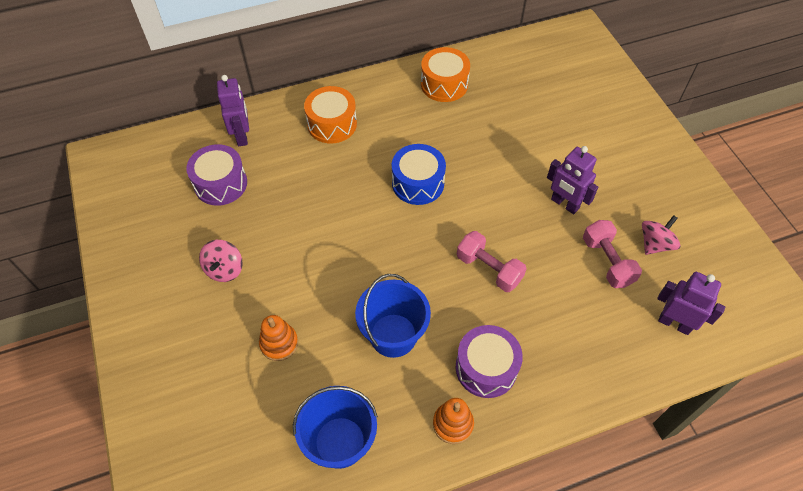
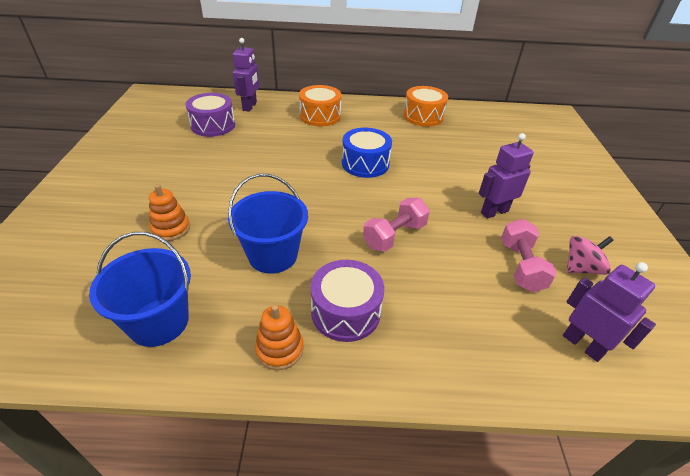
camera: 20 degrees right, 15 degrees down
pink spinning top [199,240,243,282] -> none
pink dumbbell [457,231,527,292] -> pink dumbbell turned 75 degrees clockwise [363,198,430,252]
purple robot [547,146,598,214] -> purple robot turned 90 degrees clockwise [479,133,534,219]

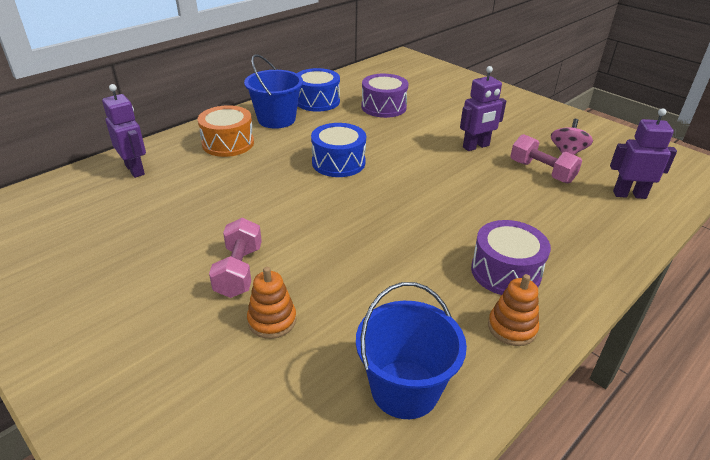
camera: 45 degrees left, 5 degrees down
purple drum [186,93,235,137] -> purple drum moved to [361,74,408,118]
blue bucket [228,174,308,274] -> blue bucket moved to [244,54,303,129]
pink dumbbell [363,198,430,252] -> pink dumbbell moved to [209,218,262,298]
orange drum [403,86,448,127] -> blue drum [297,68,340,112]
purple robot [479,133,534,219] -> purple robot turned 135 degrees counterclockwise [460,66,506,151]

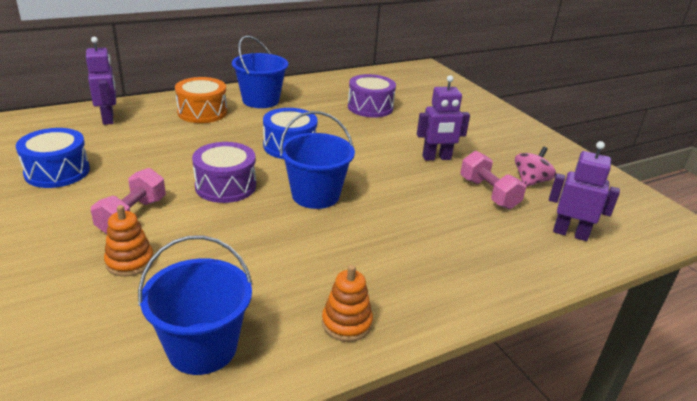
camera: 15 degrees right, 5 degrees down
blue drum [297,68,340,112] -> blue drum moved to [16,128,90,188]
purple drum [471,220,551,295] -> purple drum moved to [192,142,256,203]
none -> blue bucket [280,111,355,209]

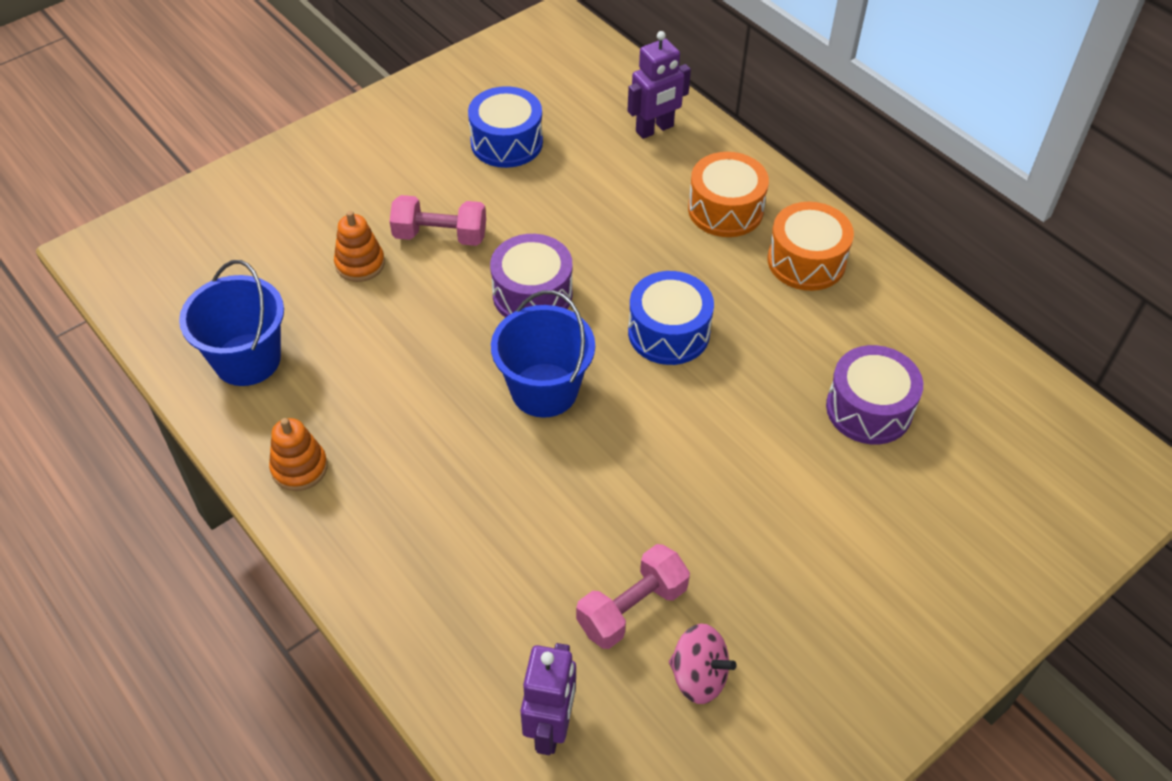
camera: 80 degrees right, 20 degrees up
blue bucket [232,35,288,108] -> orange drum [768,202,854,291]
purple robot [417,75,470,161] -> none

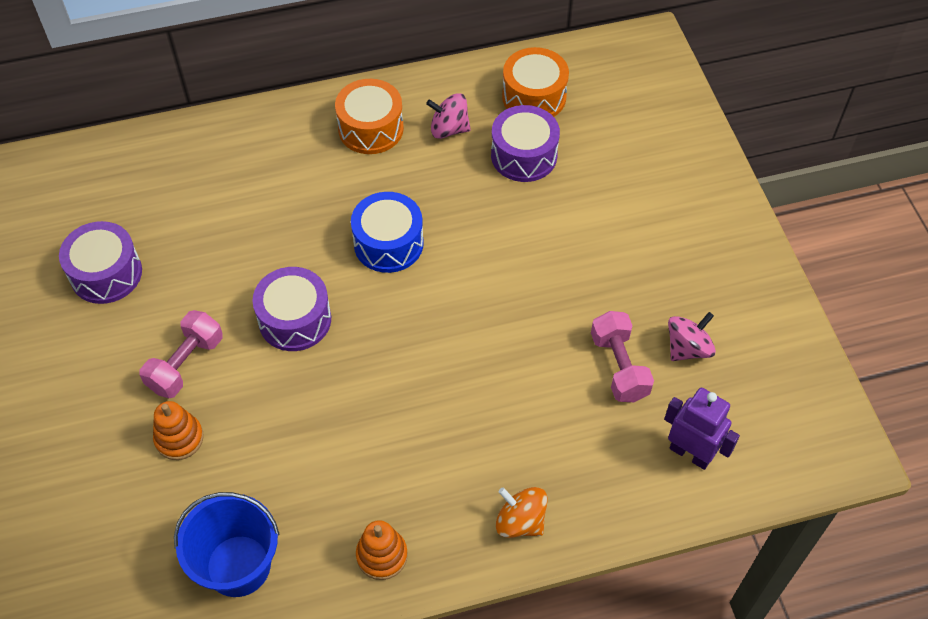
camera: 65 degrees left, 5 degrees up
blue drum [468,86,543,168] -> purple drum [59,221,142,304]
blue bucket [491,290,595,418] -> none
purple robot [627,31,691,139] -> none
orange drum [688,152,769,237] -> orange drum moved to [502,47,569,117]
none -> pink spinning top [426,93,471,139]
none -> orange spinning top [496,487,548,538]

